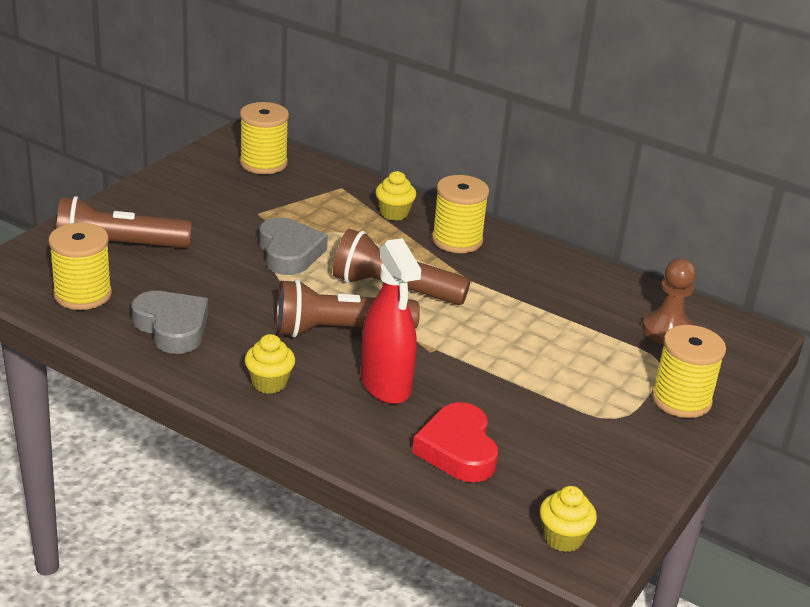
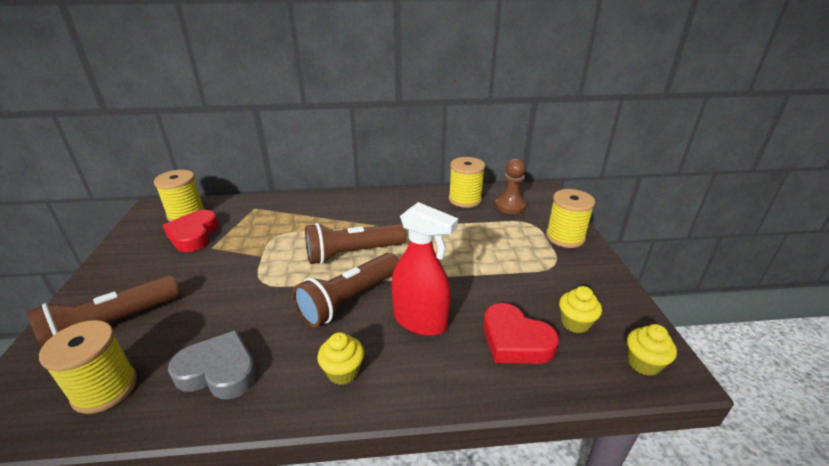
camera: 35 degrees left, 0 degrees up
grey heart [259,217,328,275] -> none
yellow cupcake [375,171,416,221] -> yellow cupcake moved to [559,286,602,333]
yellow spool [432,175,489,253] -> yellow spool moved to [449,157,485,208]
none -> red heart [163,210,219,252]

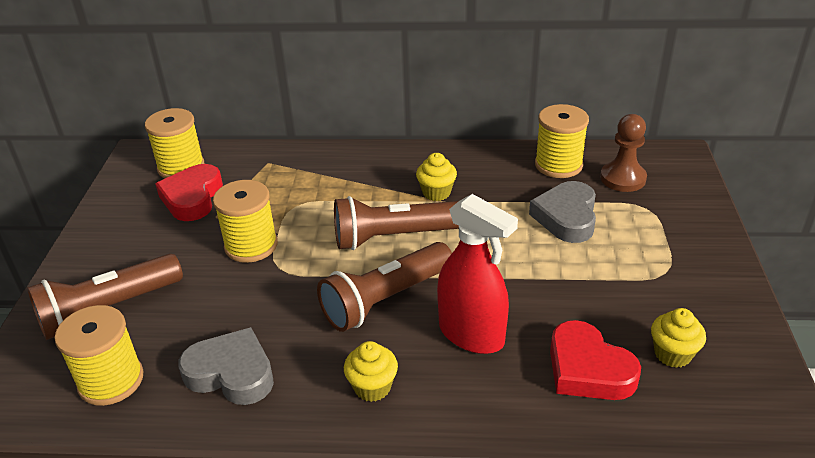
camera: 10 degrees right, 5 degrees up
yellow spool [546,189,595,248] -> yellow spool moved to [213,180,278,263]
yellow cupcake [627,324,677,376] -> yellow cupcake moved to [416,153,457,201]
none -> grey heart [529,181,596,243]

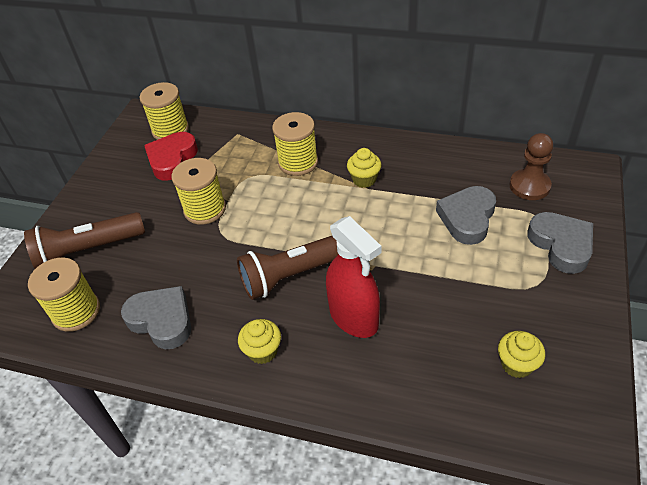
camera: 15 degrees right, 10 degrees up
brown flashlight [334,196,459,250] -> none
yellow spool [535,104,589,178] -> yellow spool moved to [272,112,318,176]
red heart [550,320,641,400] -> none
none -> grey heart [527,212,593,274]

